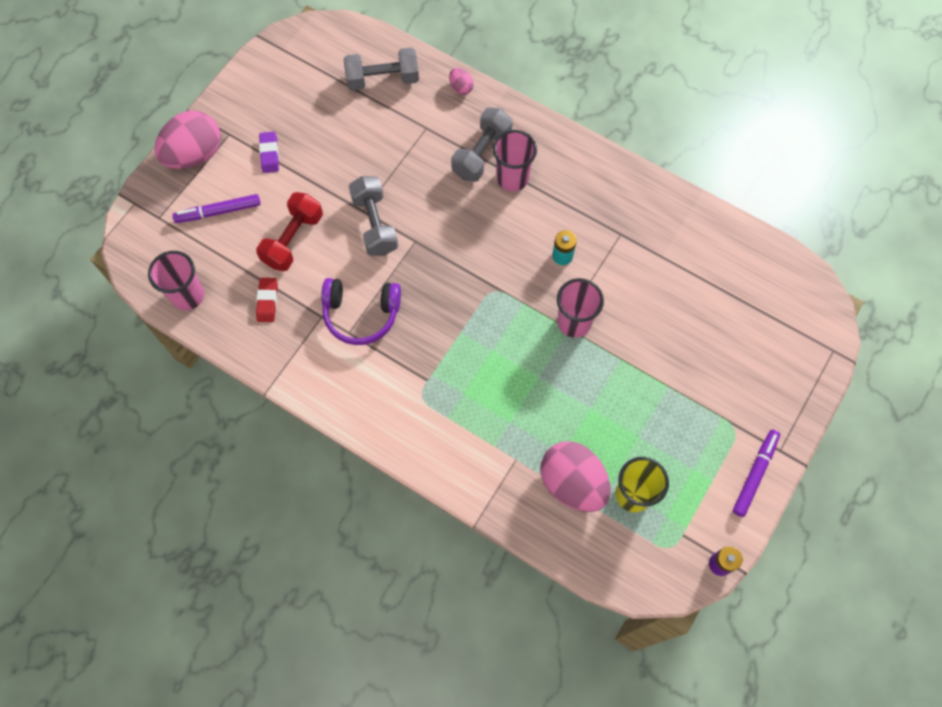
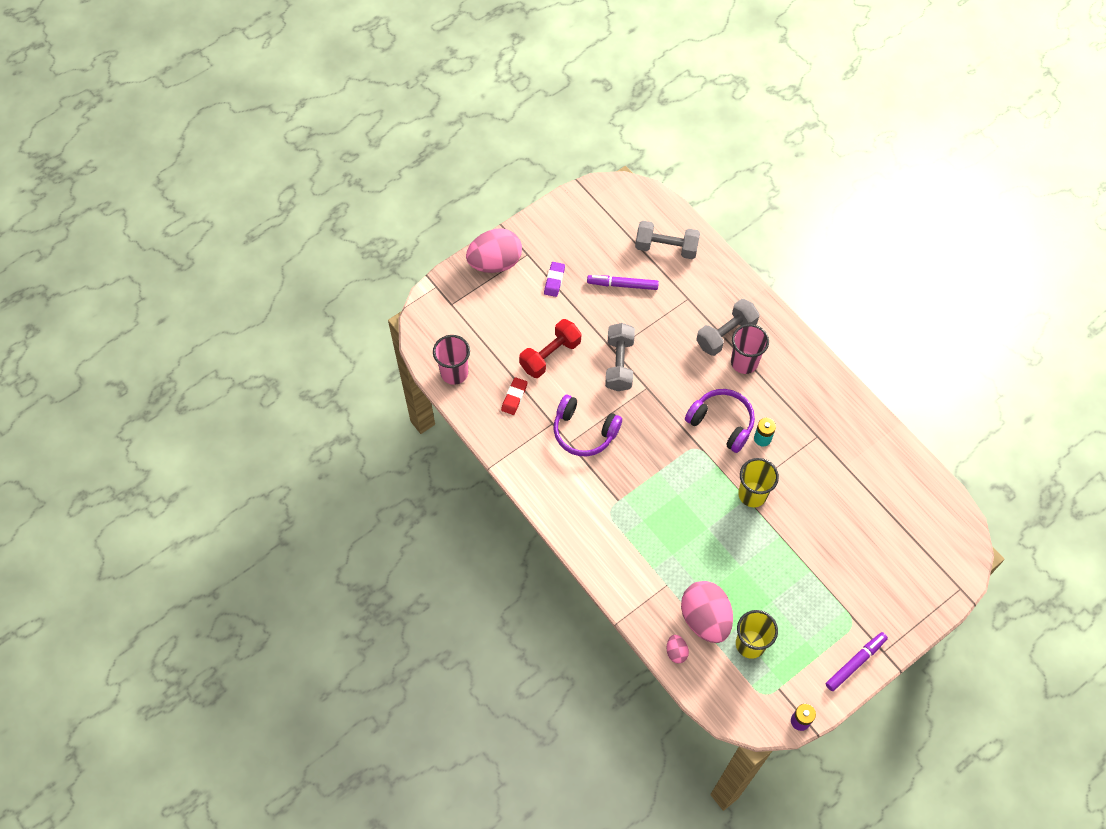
camera: 20 degrees right, 5 degrees down
purple marker [172,194,261,223] -> purple marker moved to [587,275,659,290]
pink egg [449,68,474,95] -> pink egg moved to [667,635,689,664]
pink cup [557,278,604,338] -> yellow cup [738,458,779,507]
none -> purple headphones [685,389,755,453]

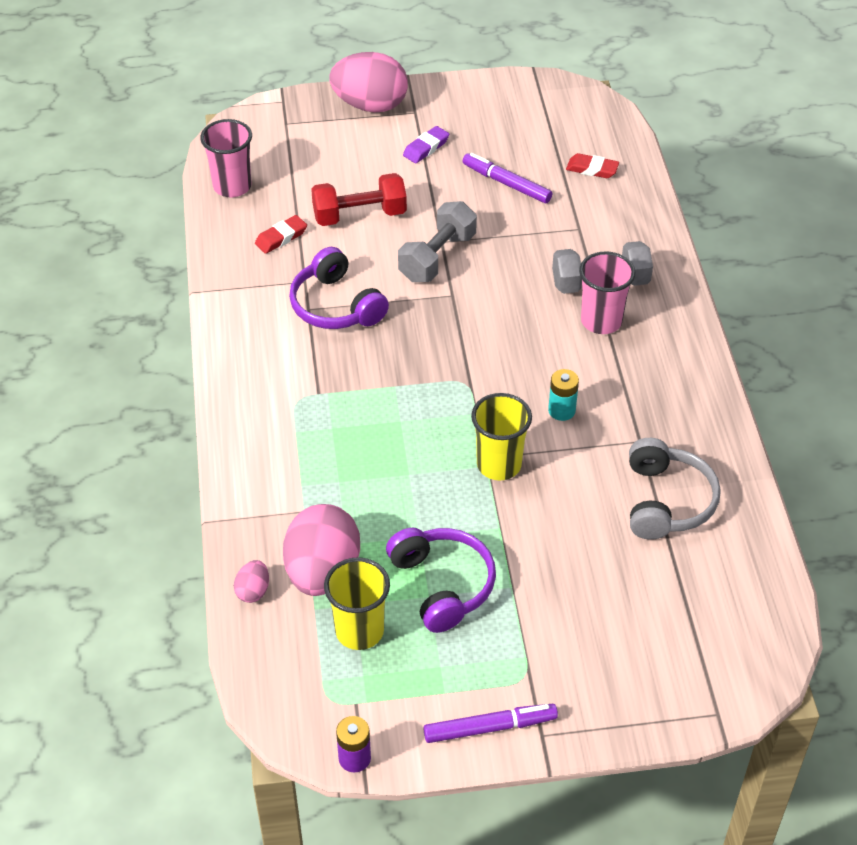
camera: 30 degrees right, 15 degrees down
grey dumbbell [635,221,700,259] -> red eraser [566,153,619,178]
purple headphones [685,389,755,453] -> purple headphones moved to [386,528,496,633]
none -> grey headphones [629,438,721,540]

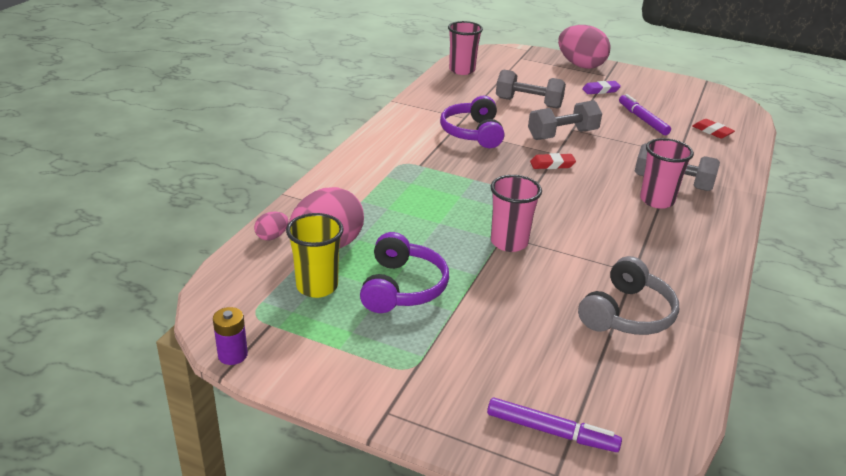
camera: 30 degrees right, 15 degrees down
red eraser [255,215,307,254] -> red eraser moved to [530,153,576,169]
red dumbbell [311,173,407,226] -> grey dumbbell [496,69,566,109]
purple marker [423,704,558,743] -> purple marker moved to [487,398,622,452]
yellow cup [471,393,532,480] -> pink cup [490,175,542,252]
turquoise battery [548,369,579,421] -> none

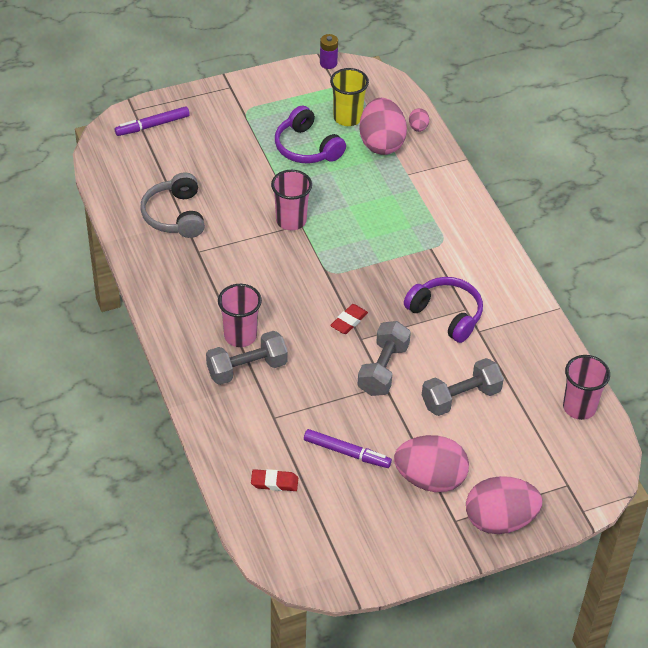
camera: 135 degrees right, 15 degrees up
purple eraser [582,81,621,94] -> pink egg [394,435,469,492]

